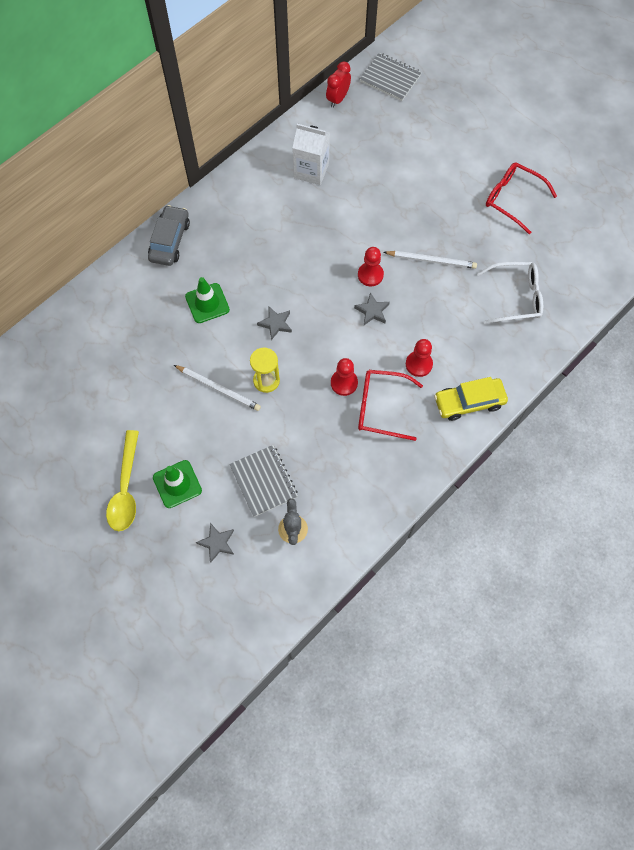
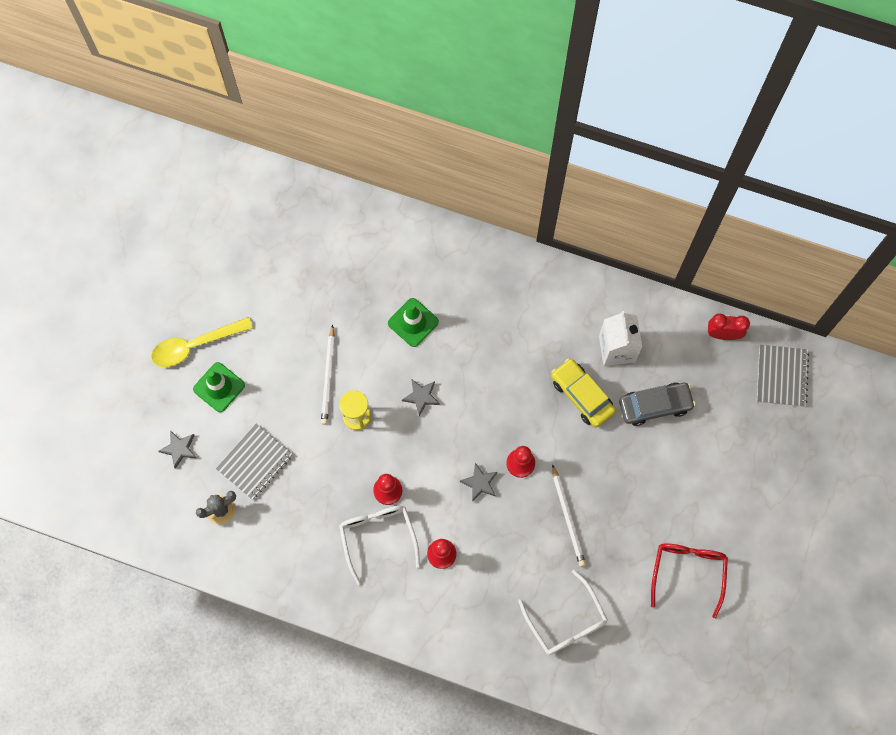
camera: 65 degrees right, 5 degrees up
grey car [148,205,190,266] -> grey car moved to [619,383,695,426]
red glasses [358,370,423,441] -> white glasses [339,506,420,585]
yellow car [434,377,508,421] -> yellow car moved to [551,358,616,428]

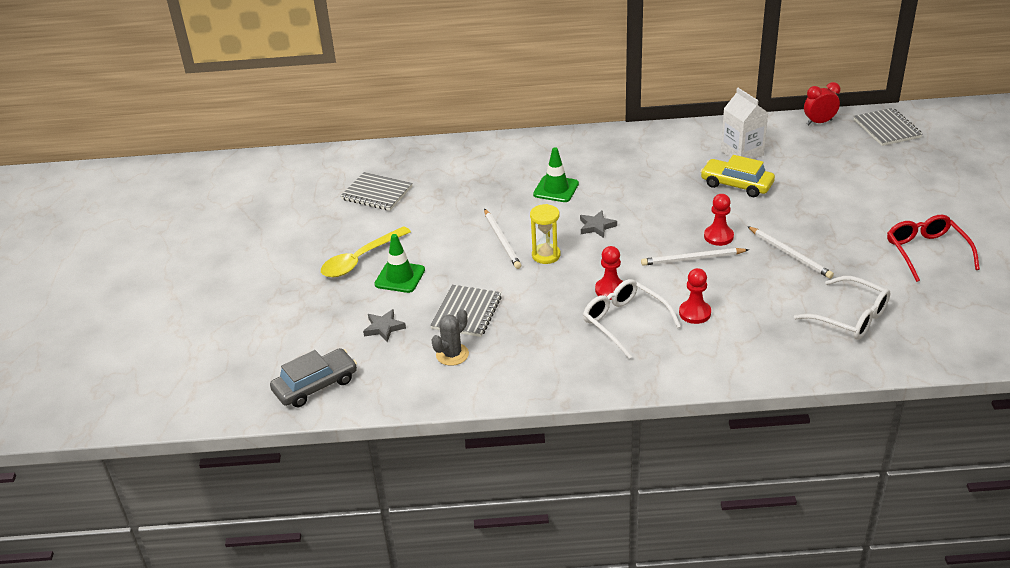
camera: 20 degrees left, 35 degrees down
grey star [460,463,497,502] -> white pencil [641,248,749,266]
grey car [619,383,695,426] -> grey car moved to [270,348,357,407]
none -> grey notebook [341,172,412,211]

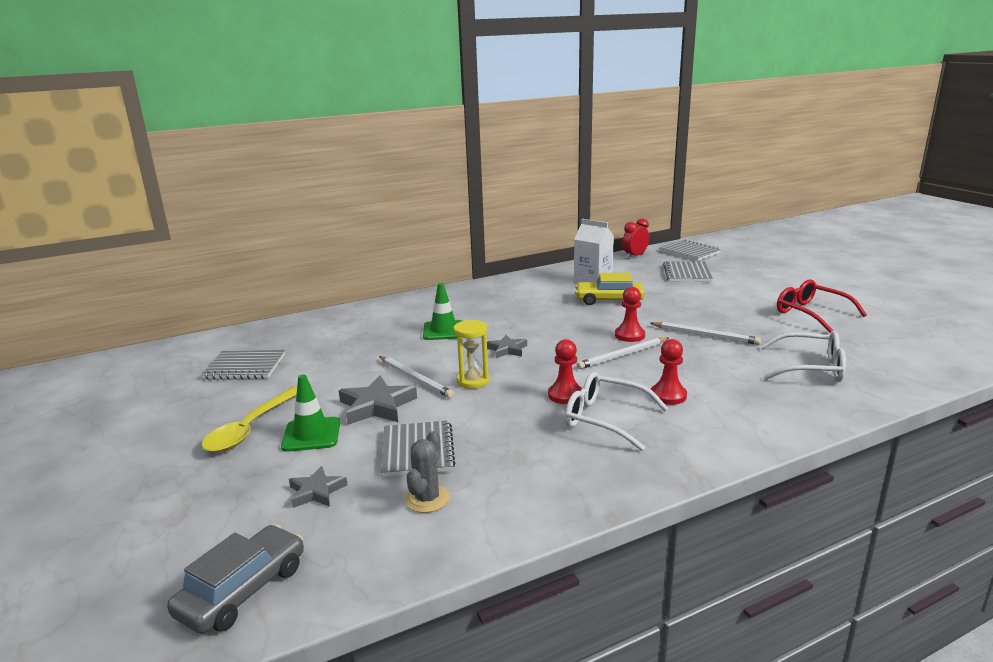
camera: 25 degrees left, 15 degrees down
none -> grey star [339,376,417,425]
none -> grey notebook [663,261,713,282]

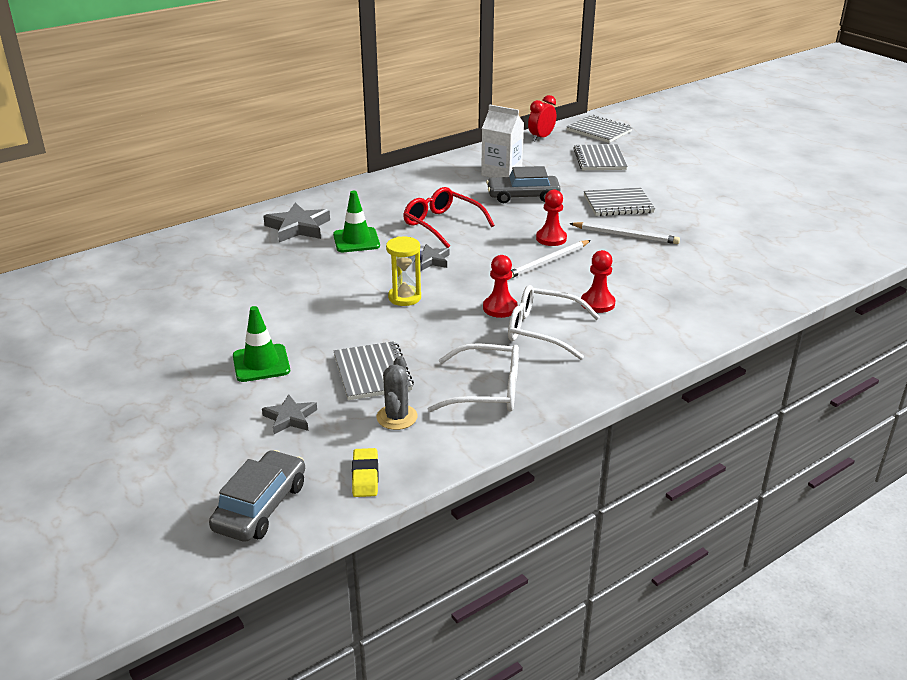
camera: 10 degrees left, 10 degrees up
grey notebook [201,350,285,380] -> grey notebook moved to [584,188,655,216]
yellow spoon [201,386,297,452] -> none
grey star [339,376,417,425] -> grey star moved to [263,203,330,242]
white pencil [379,356,454,398] -> none
yellow car [575,273,644,305] -> grey car [486,166,561,203]
white glasses [760,332,846,382] -> white glasses moved to [427,343,519,412]
red glasses [777,279,867,333] -> red glasses moved to [403,187,495,248]
none -> yellow eraser [352,448,378,497]

